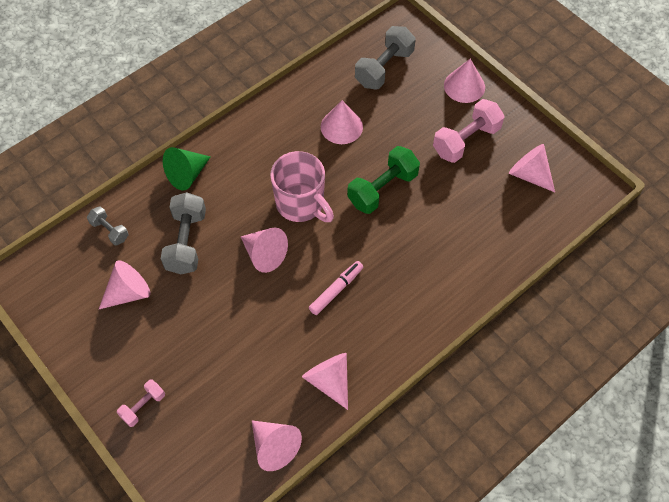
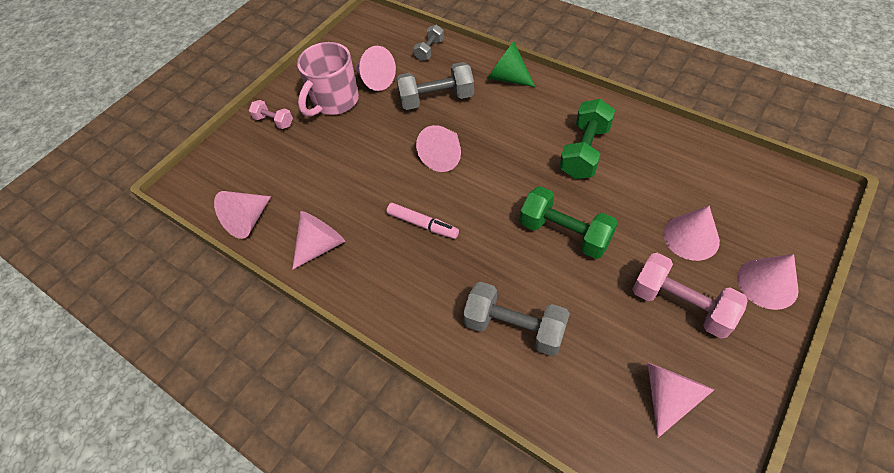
camera: 80 degrees right, 5 degrees down
pink mug [270,151,334,222] -> pink mug moved to [297,42,359,117]
pink cone [321,100,363,144] -> pink cone moved to [663,206,720,261]
grey dumbbell [355,26,416,89] -> grey dumbbell moved to [463,282,570,356]
none -> green dumbbell [559,99,615,179]

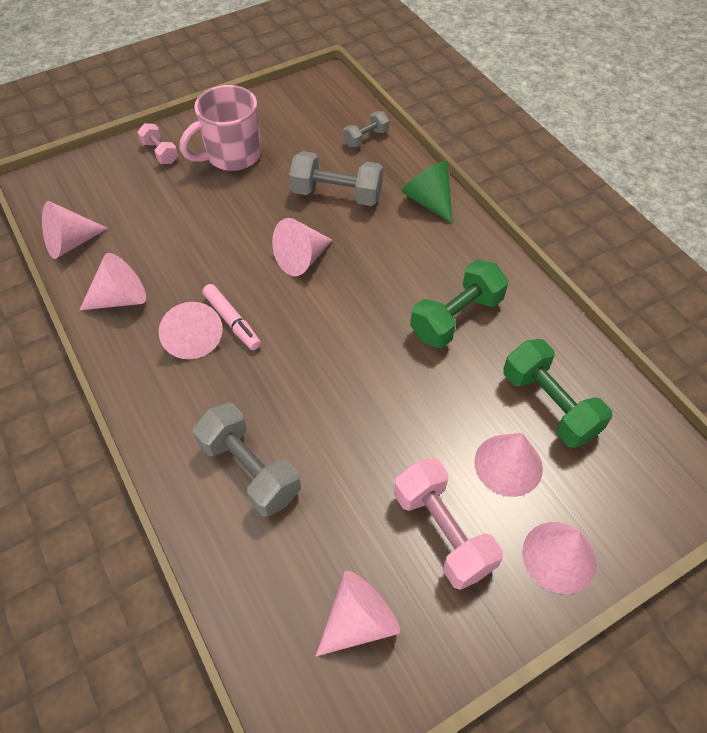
camera: 20 degrees right, 0 degrees up
pink cone [355,46,396,91] -> pink cone moved to [159,302,223,359]
green dumbbell [520,186,618,259] -> green dumbbell moved to [503,339,612,448]

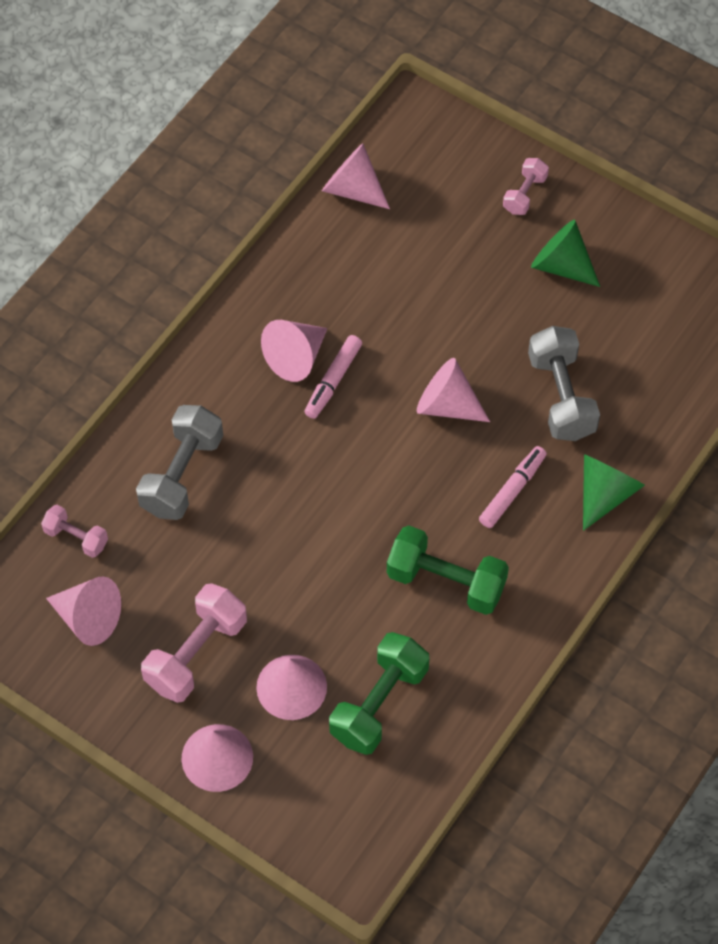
camera: 65 degrees right, 5 degrees up
pink cone [80,253,146,310] -> none
pink mug [180,85,261,171] -> green cone [531,220,600,287]
grey dumbbell [343,111,389,147] -> none
none -> pink dumbbell [41,505,108,558]
none -> pink marker [479,446,547,528]

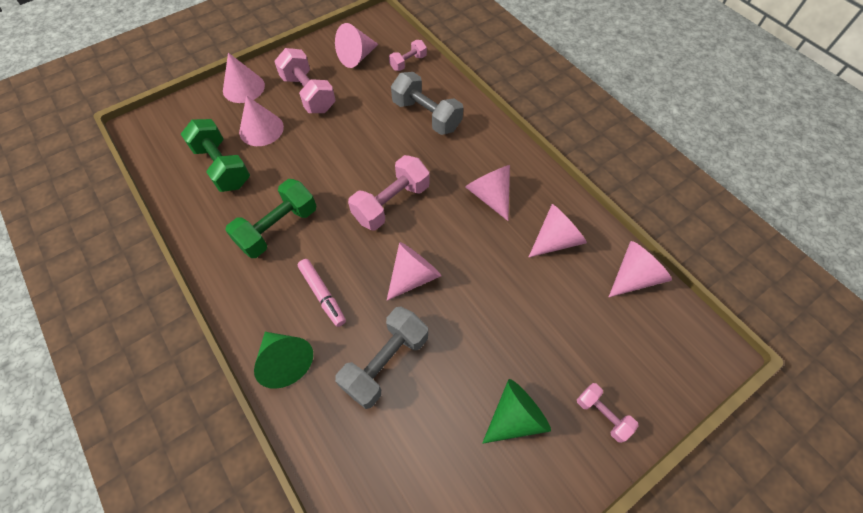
camera: 110 degrees right, 0 degrees up
pink marker [305,335,362,419] -> none
grey dumbbell [528,326,600,441] -> grey dumbbell turned 60 degrees counterclockwise [335,307,428,409]
none -> pink dumbbell [348,155,429,230]
none -> pink cone [529,204,587,257]

